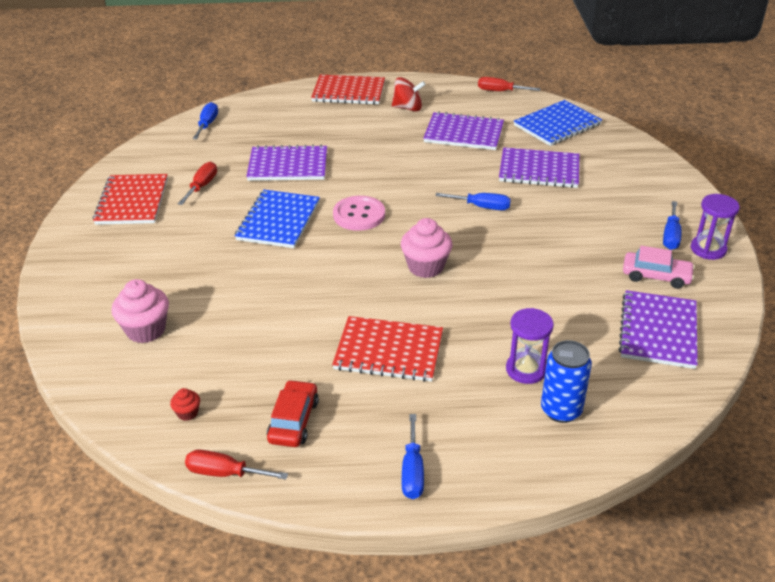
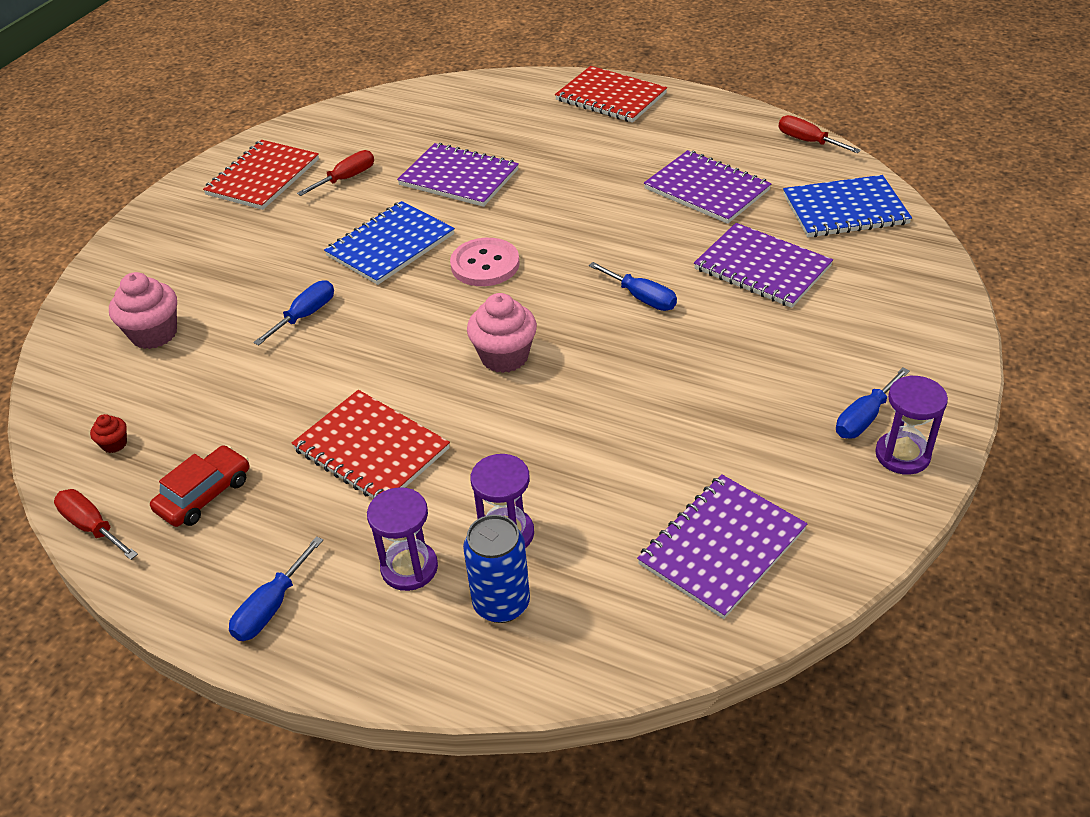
camera: 30 degrees right, 5 degrees up
blue screwdriver [193,102,218,139] -> blue screwdriver moved to [253,280,334,345]
red spinning top [392,77,426,112] -> none
pink car [623,246,695,289] -> none
none -> purple hourglass [367,487,438,591]

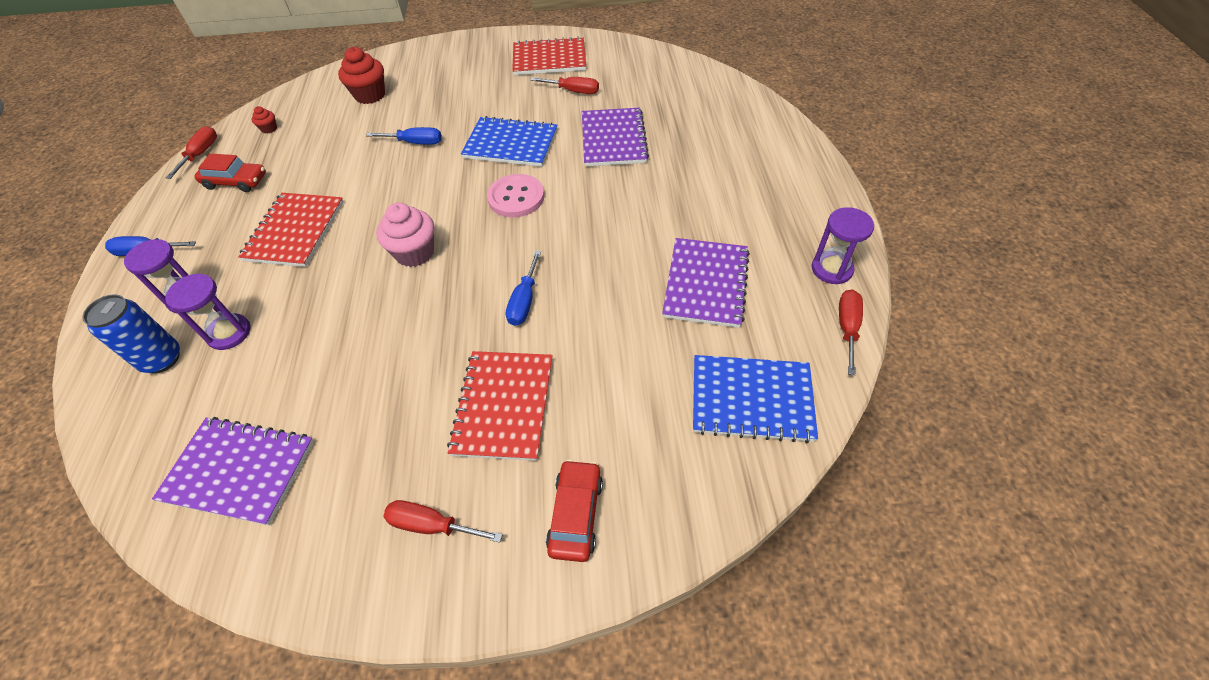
camera: 60 degrees right, 10 degrees up
pink cupcake [109,272,177,349] -> red cupcake [338,47,385,104]
red notebook [555,66,667,123] -> red notebook moved to [447,351,553,461]
purple notebook [694,223,833,308] -> none
blue notebook [783,175,912,237] -> blue notebook turned 45 degrees counterclockwise [693,355,818,443]
blue screwdriver [836,367,910,439] -> red screwdriver [383,500,503,543]
purple hourglass [875,375,948,475] -> purple hourglass moved to [812,207,874,284]
none -> red car [546,459,603,562]

